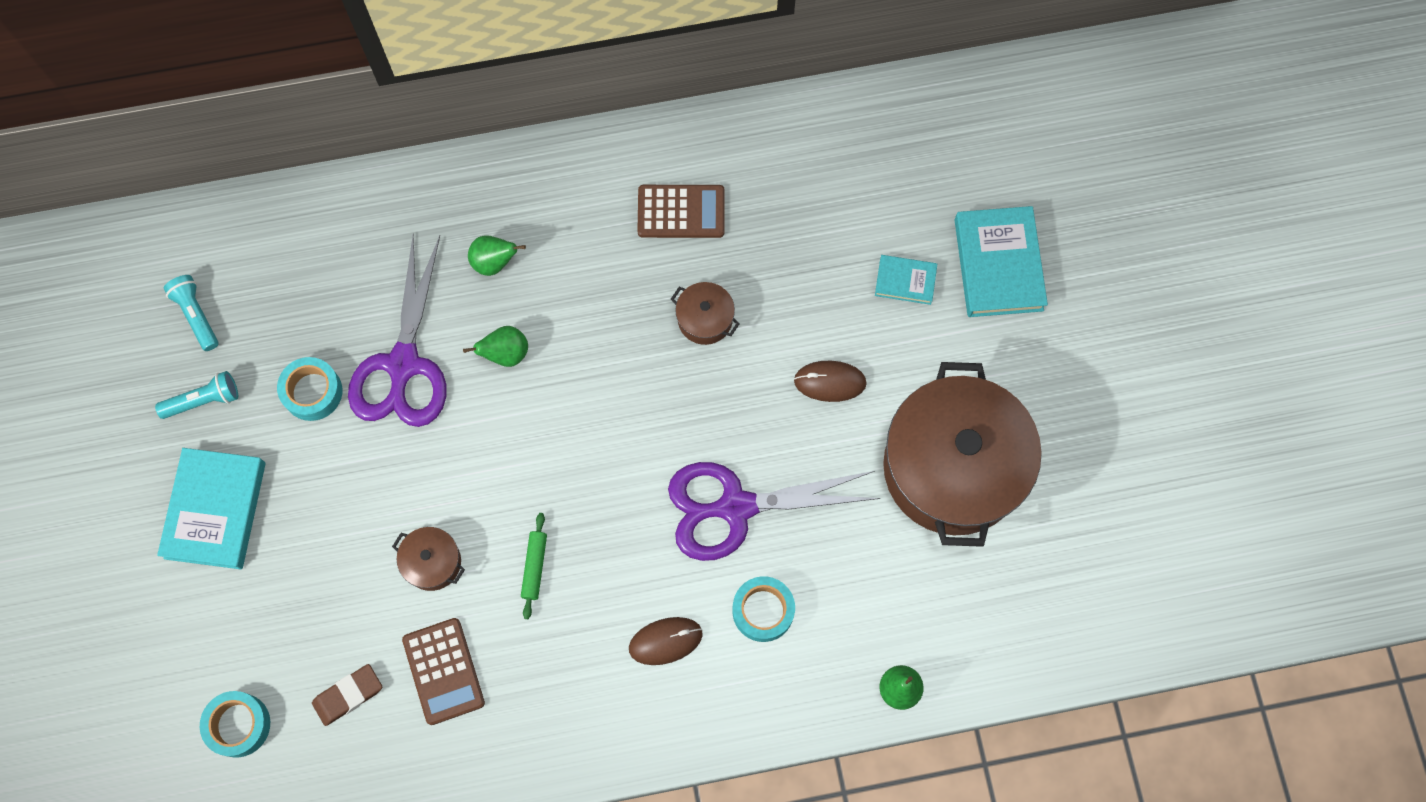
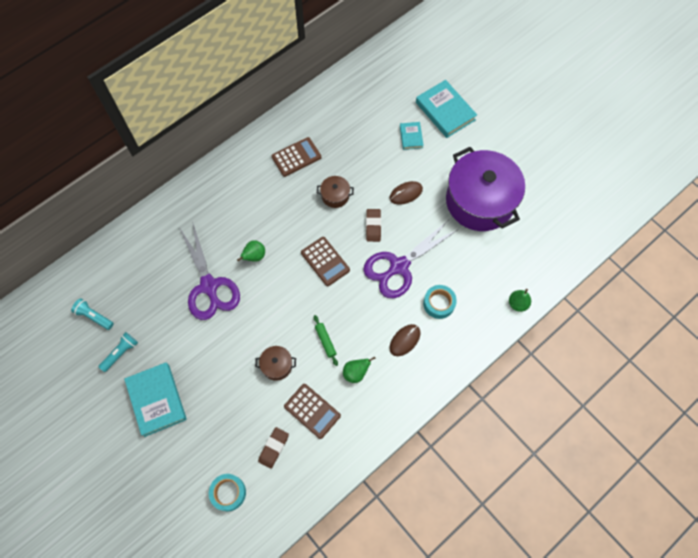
camera: 30 degrees left, 5 degrees down
turquoise tape [277,357,342,421] -> none
green pear [468,235,526,276] -> green pear moved to [343,356,376,383]
turquoise book [875,255,937,305] -> turquoise book turned 75 degrees counterclockwise [400,122,424,150]
brown pot [883,362,1042,547] -> purple pot [446,147,525,231]
none -> brown calculator [301,237,350,286]
none -> brown eraser [366,209,381,242]

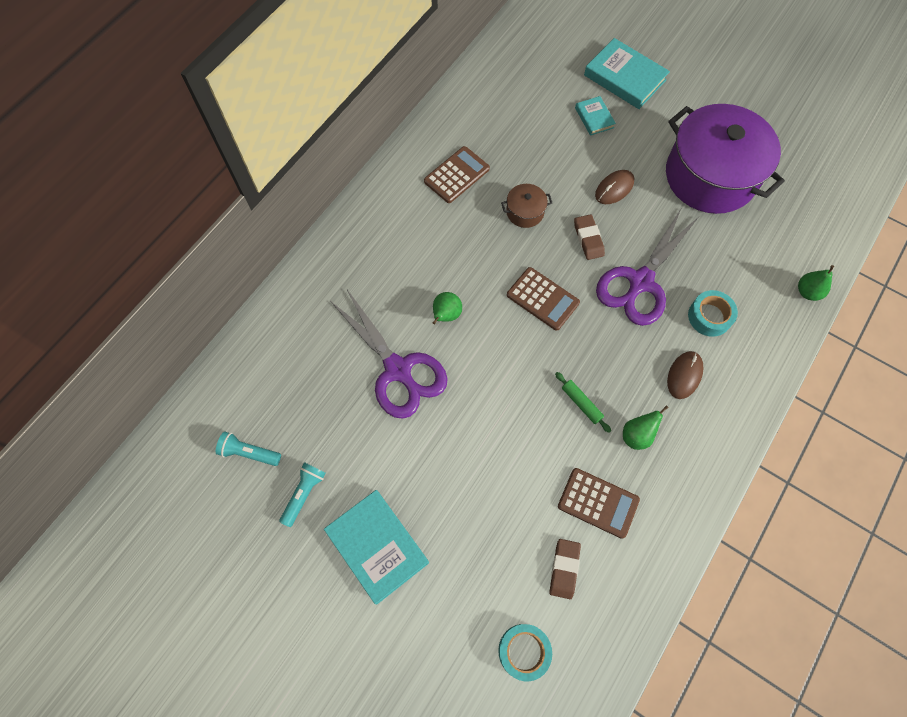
camera: 15 degrees left, 0 degrees up
brown pot [255,346,296,381] -> none

